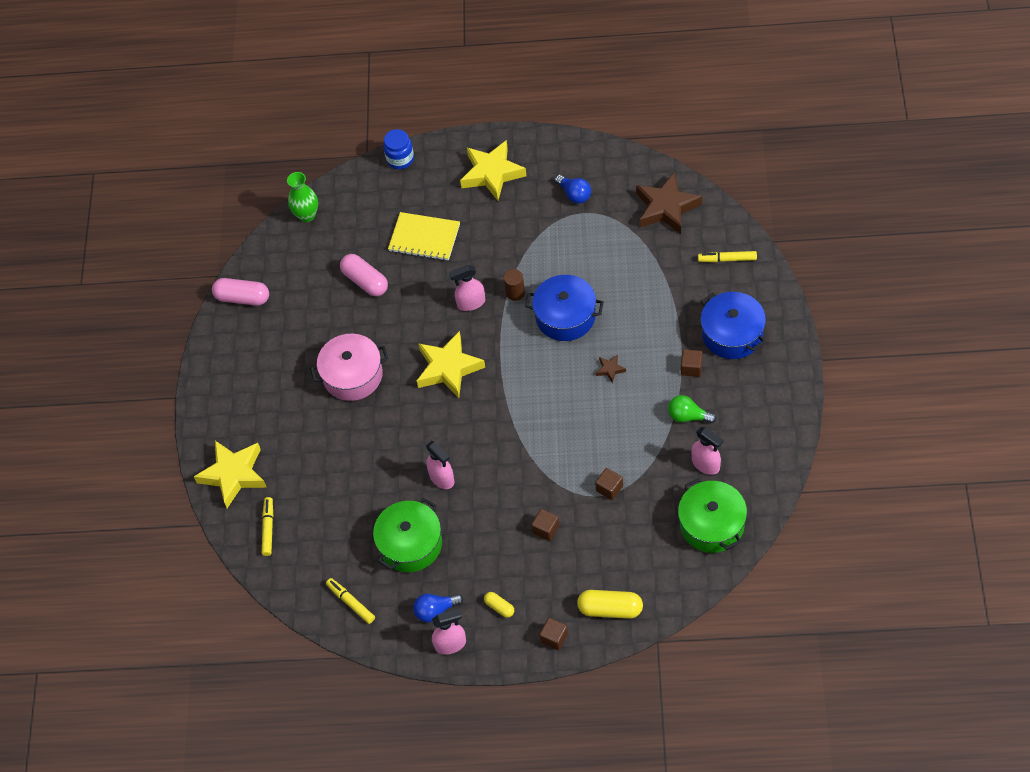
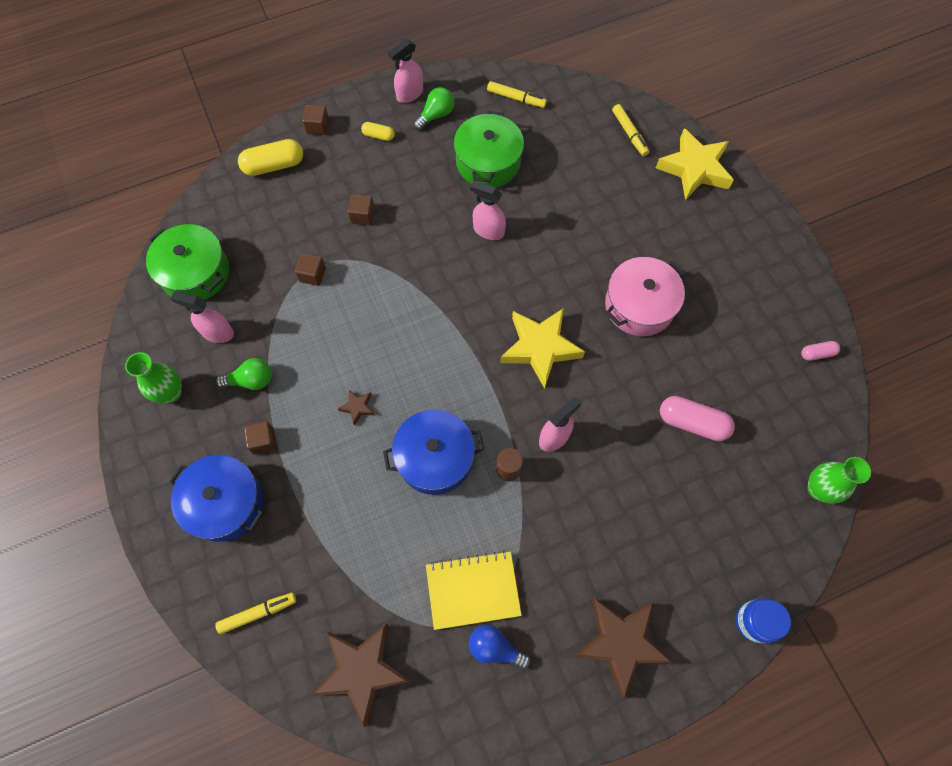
camera: 150 degrees right, 10 degrees up
pink capsule [212,278,269,306] -> pink capsule [801,341,840,361], size x0.54
yellow notebook [388,212,460,261] -> yellow notebook moved to [426,551,522,630]
blue light bulb [413,594,463,622] -> green light bulb [413,87,454,131]
yellow star [460,140,527,201] -> brown star [574,598,673,698]
none -> green vase [125,352,182,403]

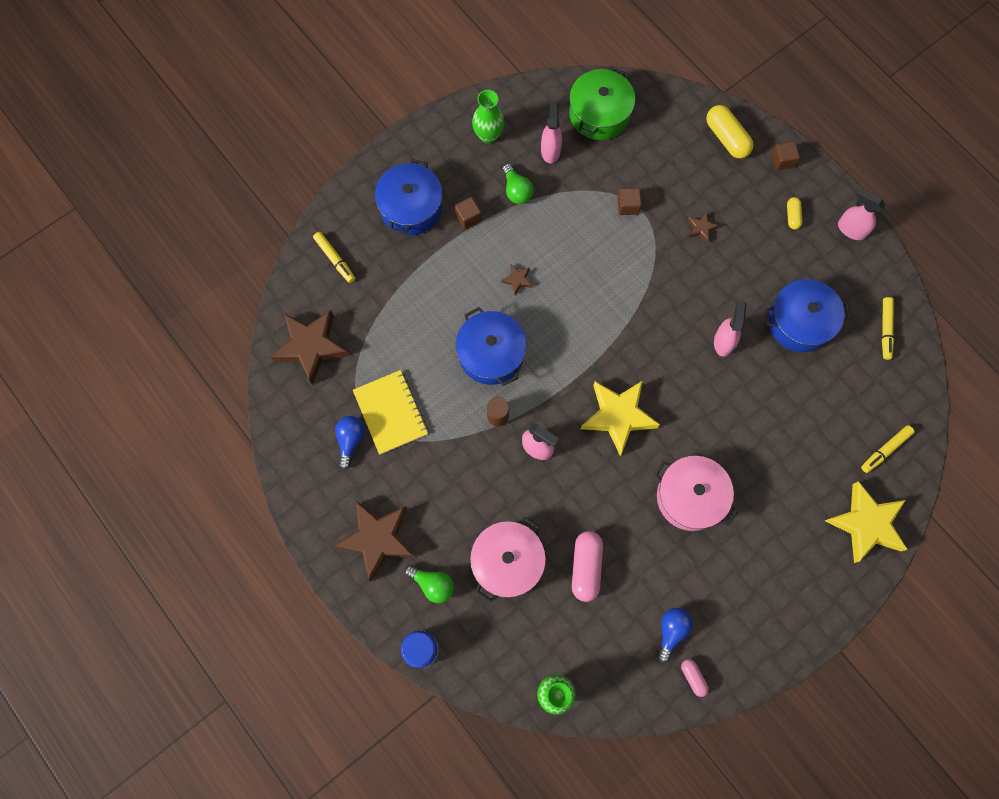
camera: 75 degrees right, 5 degrees up
brown cube [348,194,375,225] -> brown star [688,212,719,243]
green light bulb [413,87,454,131] -> green light bulb moved to [405,565,454,603]
green pot [454,111,524,187] -> blue pot [764,279,851,352]
none -> pink pot [470,517,546,603]
none -> blue light bulb [657,608,693,663]

